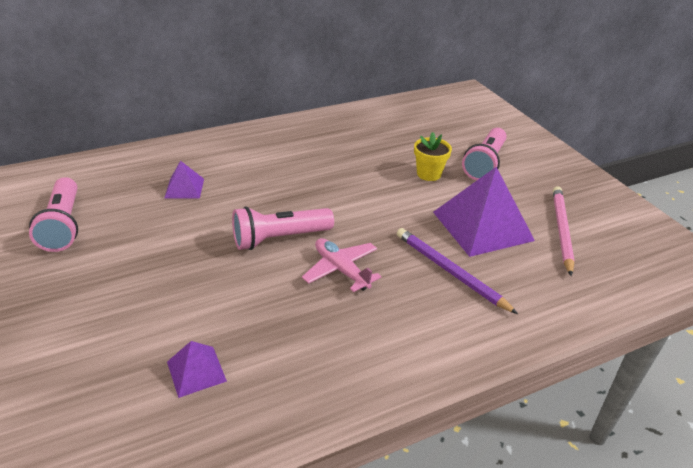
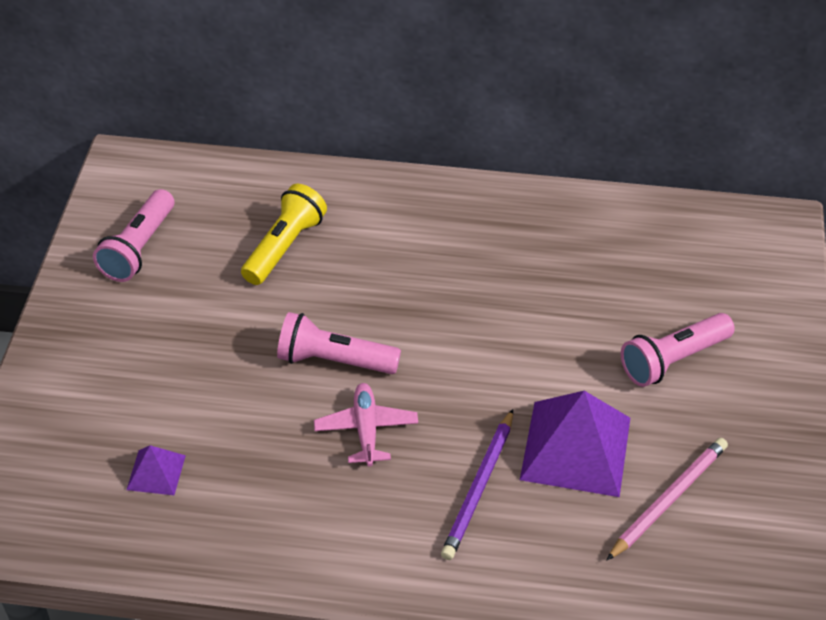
camera: 35 degrees right, 10 degrees up
purple pyramid [164,161,204,198] -> yellow flashlight [241,184,327,285]
purple pencil [397,228,518,314] -> purple pencil turned 150 degrees counterclockwise [441,409,513,560]
yellow flower pot [414,132,452,181] -> none

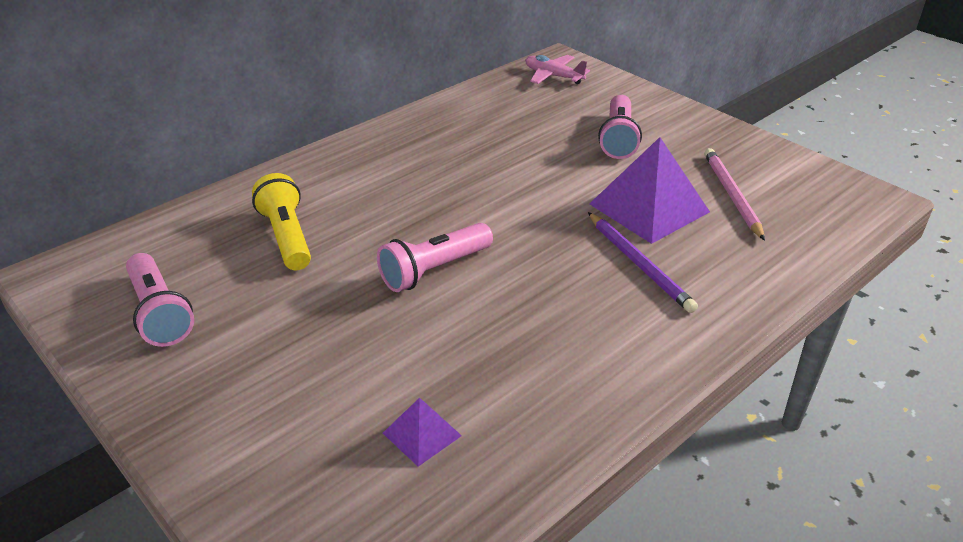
camera: 50 degrees left, 10 degrees down
pink plane [314,383,418,467] -> pink plane moved to [525,55,590,84]

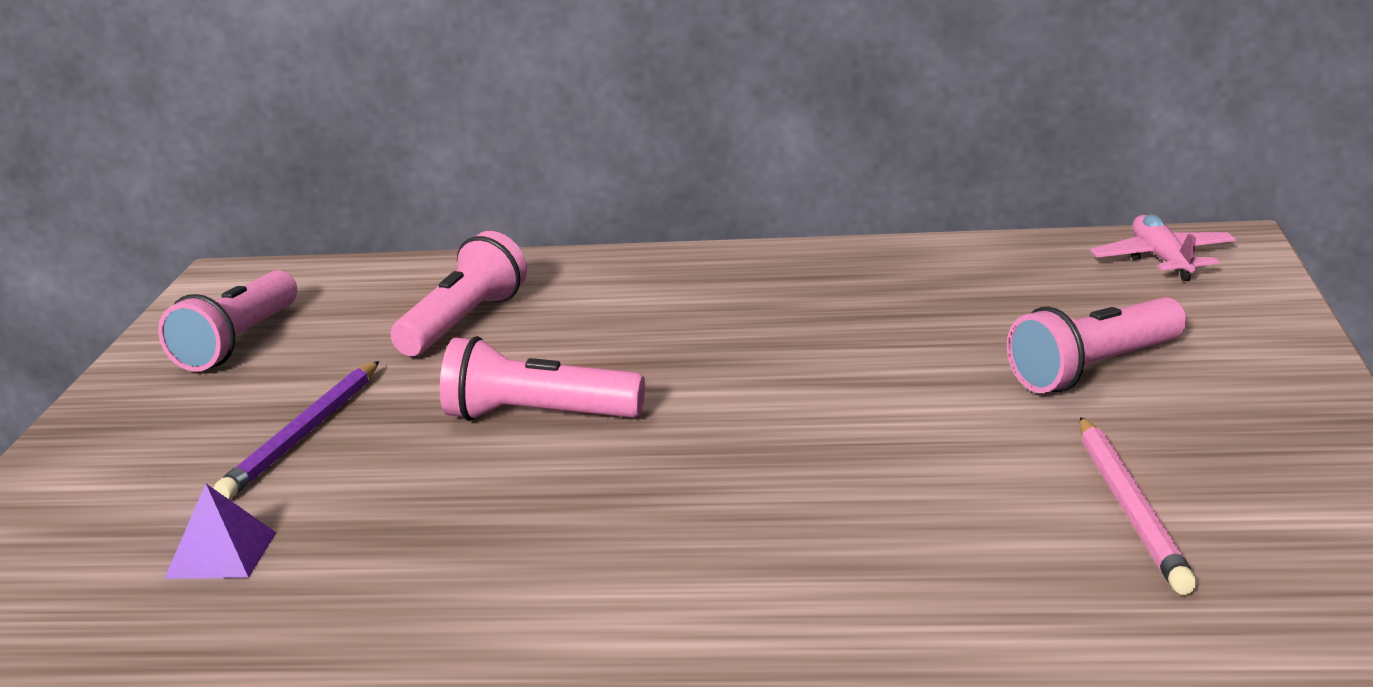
camera: 50 degrees right, 15 degrees down
yellow flashlight [252,173,311,270] -> pink flashlight [391,231,527,356]
purple pencil [588,212,698,313] -> purple pencil moved to [213,361,379,500]
purple pyramid [589,137,710,244] -> none
pink pencil [704,148,765,241] -> pink pencil turned 135 degrees clockwise [1079,417,1197,595]

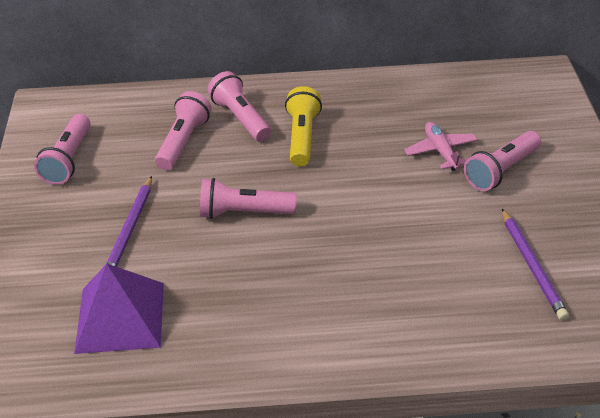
camera: 10 degrees left, 20 degrees up
purple pyramid [164,484,276,579] -> purple pyramid [74,264,164,354], size x2.05
pink pencil [1079,417,1197,595] -> purple pencil [502,209,569,320]
pink plane [1090,214,1236,281] -> pink plane moved to [404,122,478,171]
none -> pink flashlight [208,71,271,142]
none -> yellow flashlight [285,86,322,167]

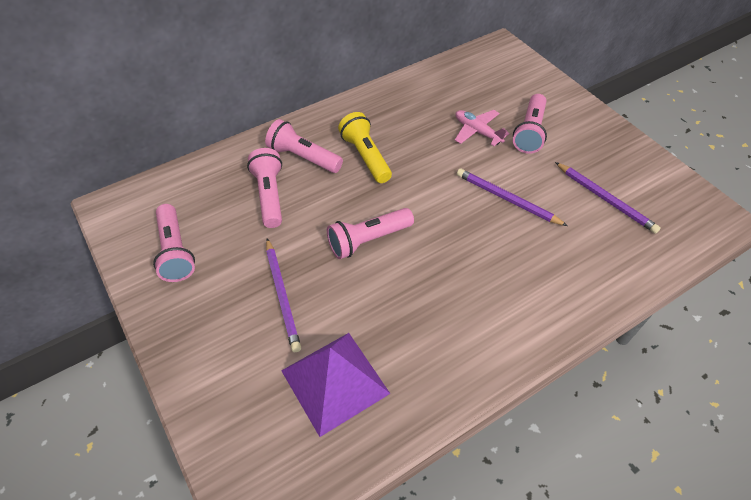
camera: 30 degrees left, 10 degrees up
none -> purple pencil [457,169,567,226]

